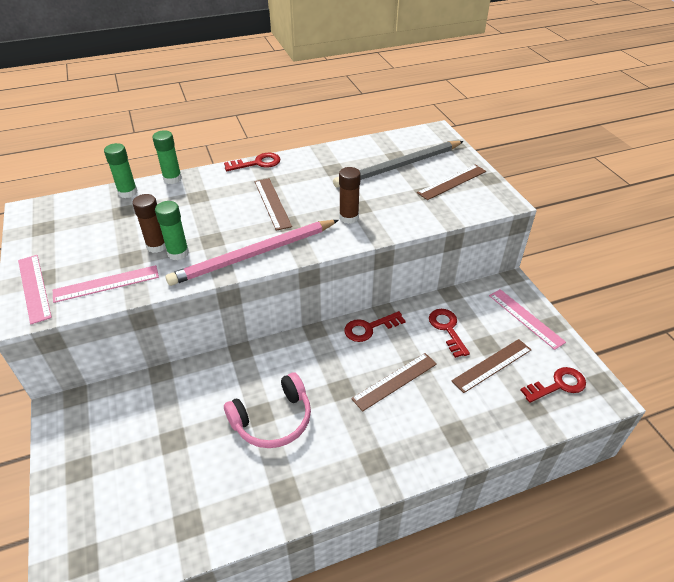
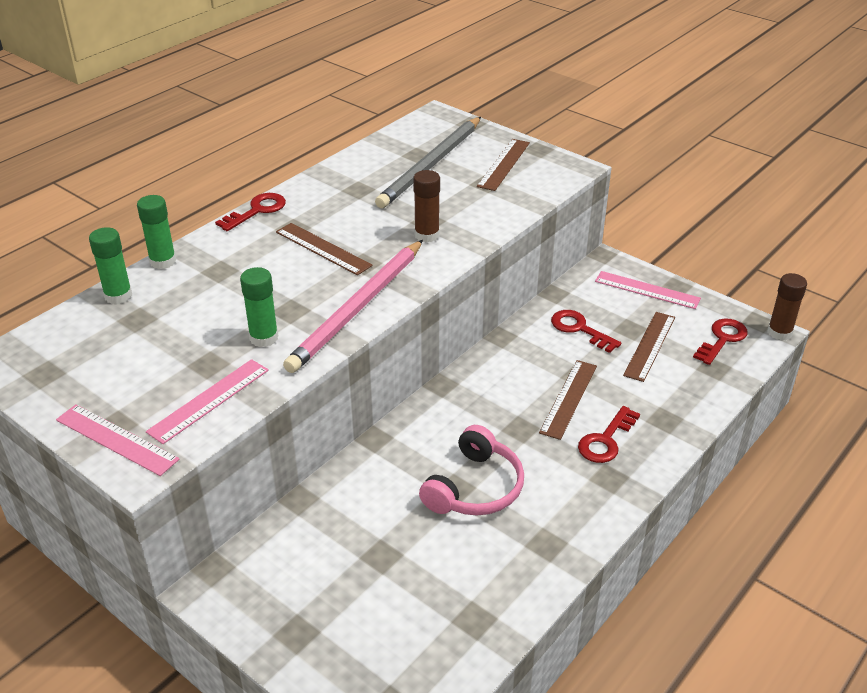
camera: 30 degrees left, 5 degrees down
brown glue stick [132,194,166,253] -> brown glue stick moved to [767,273,807,341]
red key [344,311,405,342] -> red key moved to [578,406,640,463]

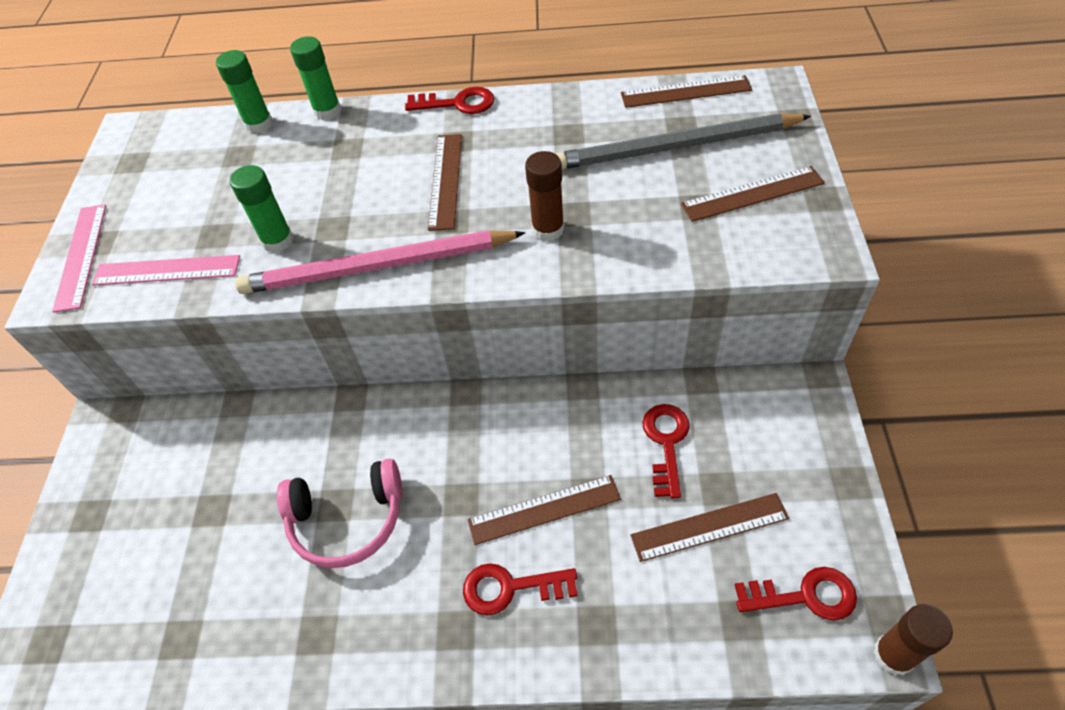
camera: 55 degrees right, 15 degrees up
pink ruler [595,271,701,309] -> none
none -> brown ruler [621,75,752,108]

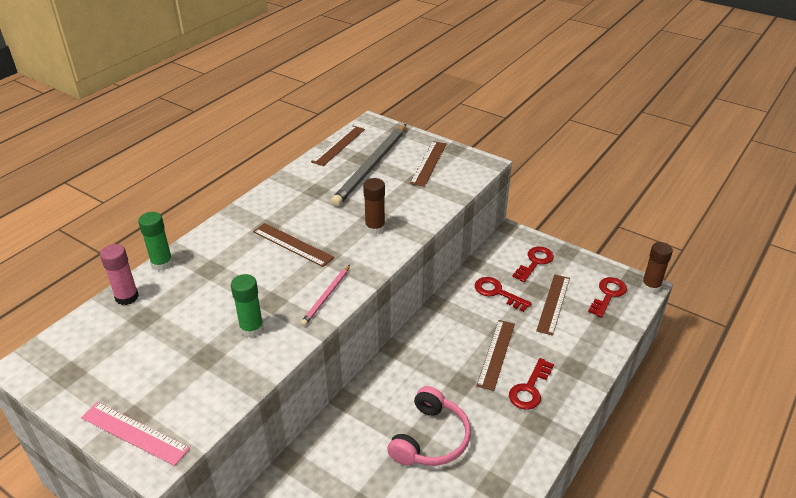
camera: 60 degrees left, 15 degrees down
pink ruler [92,255,240,286] -> none
green glue stick [216,50,273,133] -> pink glue stick [100,244,139,305]
pink pencil [235,230,526,294] -> pink pencil [301,265,350,326], size x0.48
red key [405,87,494,114] -> red key moved to [512,247,554,282]

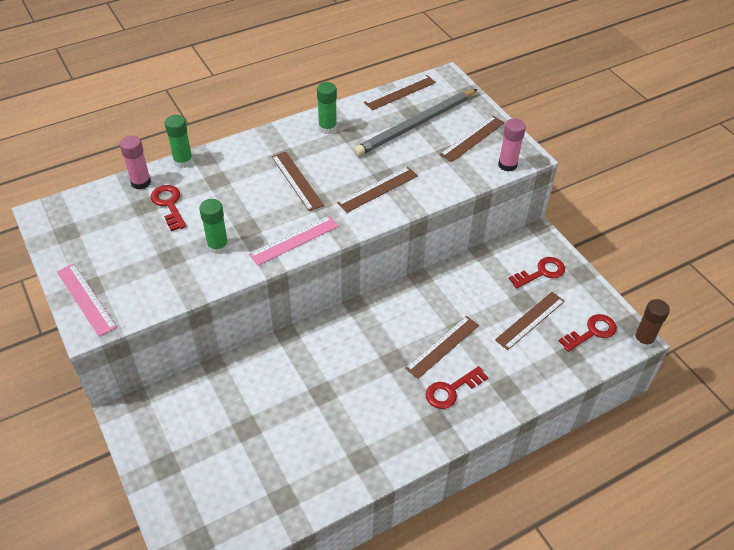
camera: 25 degrees right, 10 degrees up
pink pencil [301,265,350,326] -> pink ruler [249,216,339,266]
brown glue stick [363,178,385,234] -> brown ruler [337,167,418,213]
pink headphones [387,386,471,466] -> none
red key [475,277,532,312] -> red key moved to [151,185,186,231]
none -> green glue stick [317,82,337,134]
none -> pink glue stick [498,118,526,172]

